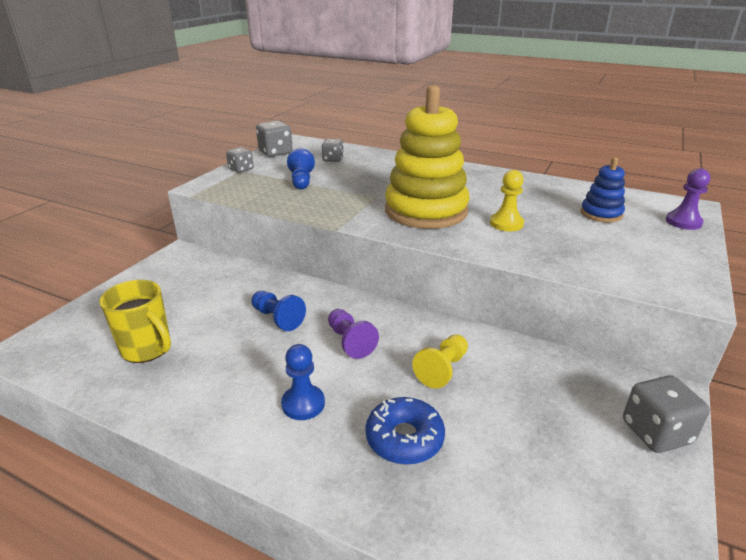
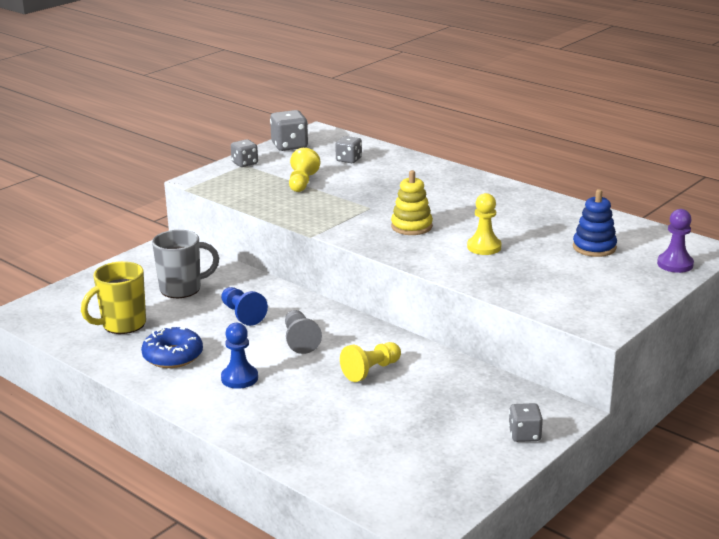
camera: 15 degrees right, 5 degrees down
yellow mug [100,280,171,363] -> yellow mug turned 90 degrees clockwise [81,261,146,334]
blue pawn [287,148,315,190] -> yellow pawn [289,148,321,192]
purple pawn [328,309,379,359] -> grey pawn [285,310,322,354]
blue donut [366,397,445,465] -> blue donut moved to [141,326,203,368]
yellow stacking toy [385,85,470,229] -> yellow stacking toy [391,170,433,235], size x0.48
grey dice [623,375,710,453] -> grey dice [508,403,543,442], size x0.65
none -> grey mug [152,230,219,298]

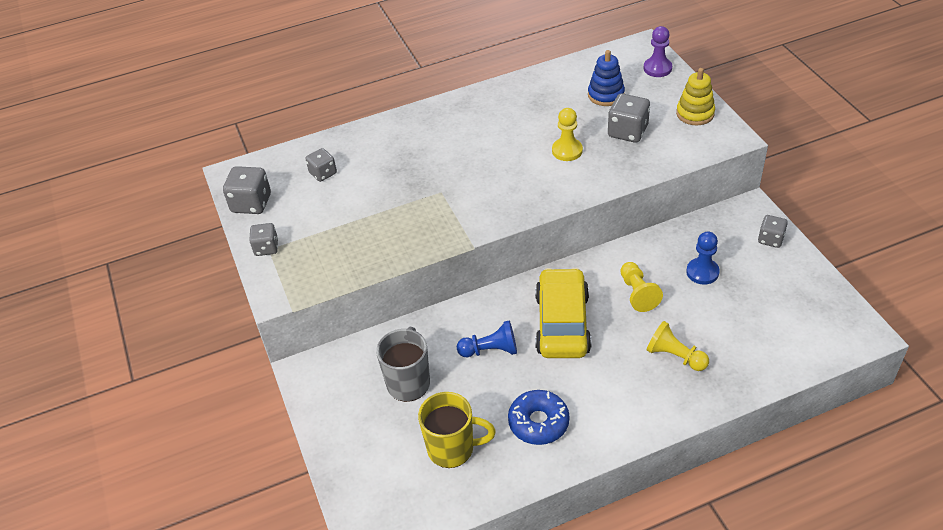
camera: 60 degrees left, 20 degrees up
yellow mug [81,261,146,334] -> yellow mug turned 75 degrees counterclockwise [418,392,496,468]
blue pawn [221,323,258,389] -> blue pawn moved to [686,231,720,285]
grey pawn [285,310,322,354] -> yellow car [535,268,592,358]
yellow pawn [289,148,321,192] -> yellow pawn moved to [647,321,709,371]
yellow stacking toy [391,170,433,235] -> yellow stacking toy moved to [676,68,715,125]
none -> grey dice [608,94,650,143]

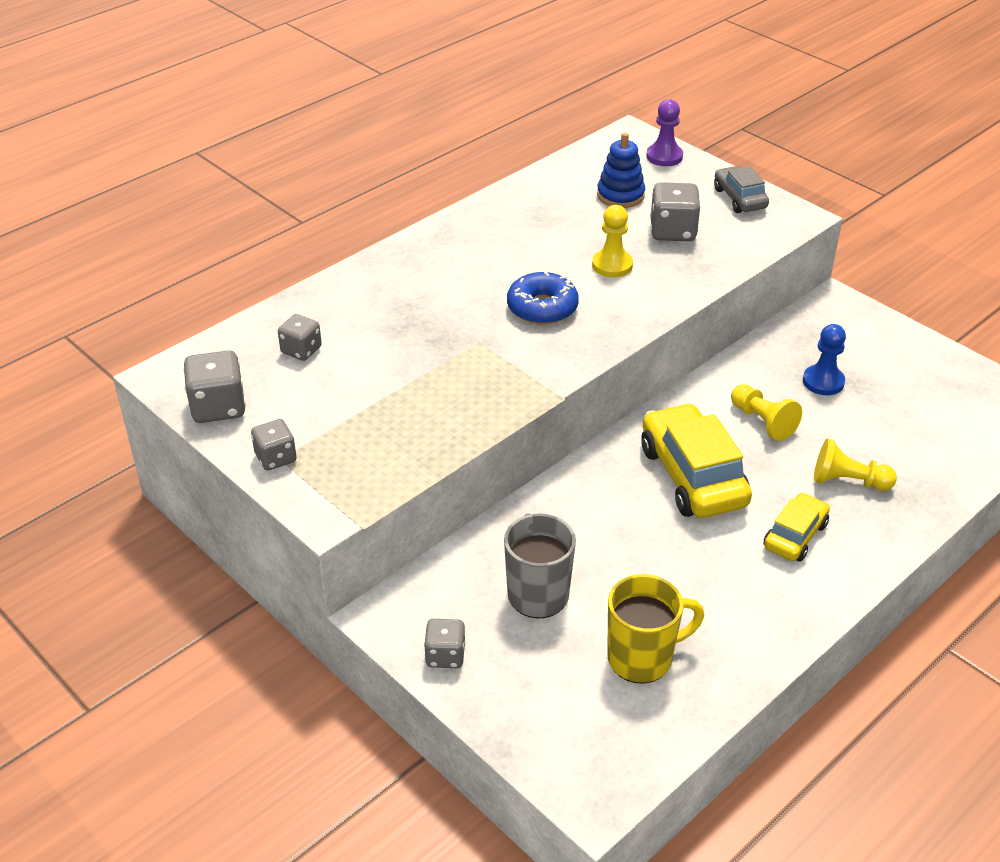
camera: 25 degrees left, 5 degrees down
blue pawn [457,320,517,357] -> none
blue donut [508,390,570,445] -> blue donut moved to [507,270,579,325]
yellow stacking toy [676,68,715,125] -> grey car [714,166,769,213]
grey dice [758,215,788,248] -> grey dice moved to [424,619,466,668]
none -> yellow car [764,493,830,562]

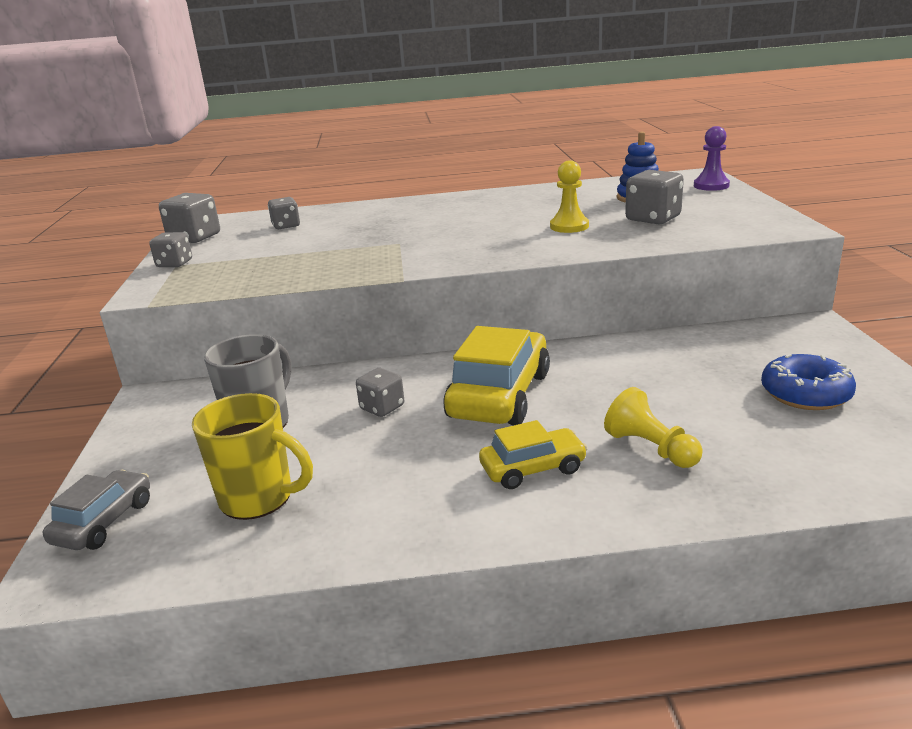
camera: 40 degrees right, 15 degrees down
grey dice [424,619,466,668] -> grey dice moved to [356,368,404,417]
blue donut [507,270,579,325] -> blue donut moved to [761,354,856,410]
grey car [714,166,769,213] -> grey car moved to [43,470,150,550]
yellow pawn [731,384,802,441] -> none
blue pawn [803,324,846,395] -> none

